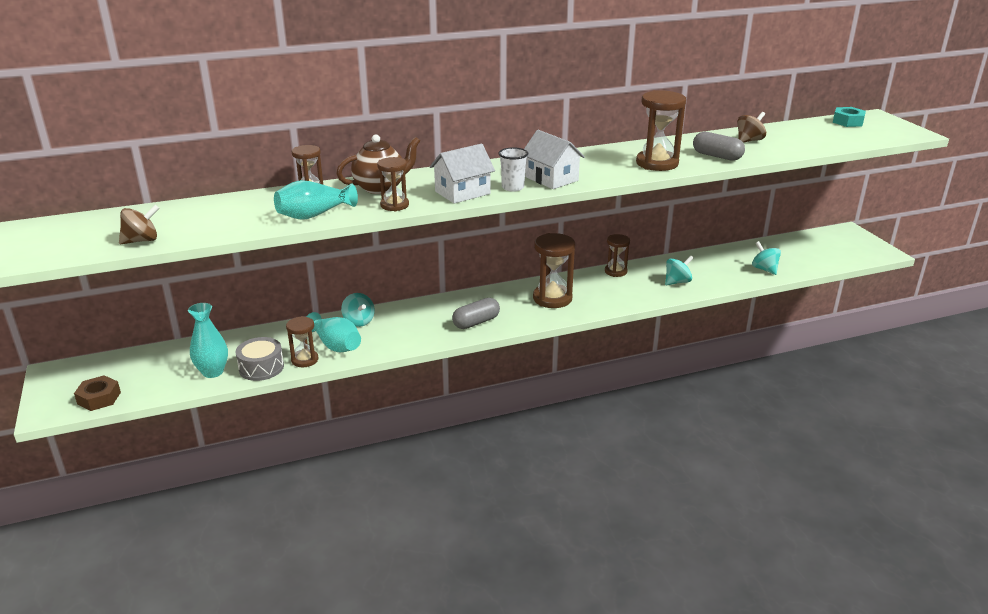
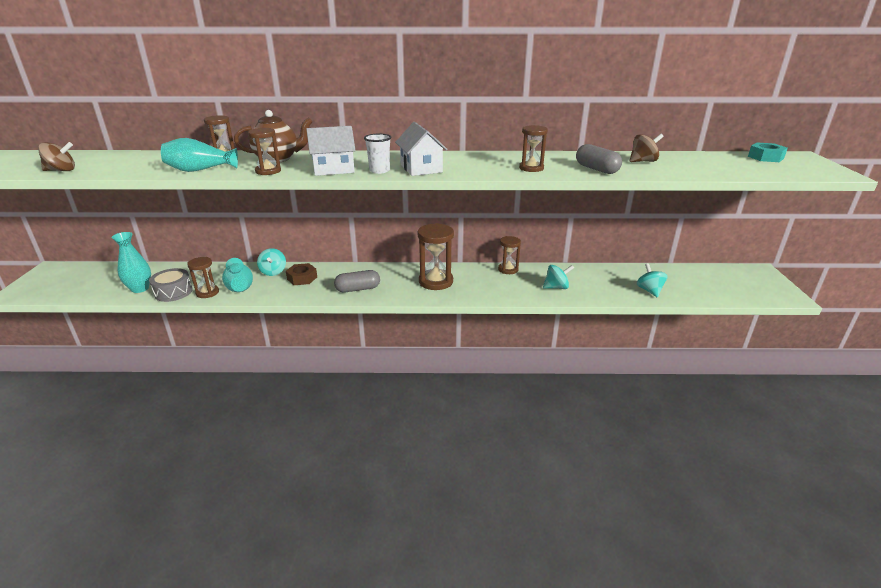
camera: 20 degrees right, 0 degrees up
brown nut [74,375,121,411] -> brown nut moved to [286,263,317,285]
brown hourglass [636,90,686,171] -> brown hourglass [519,125,548,172], size x0.61

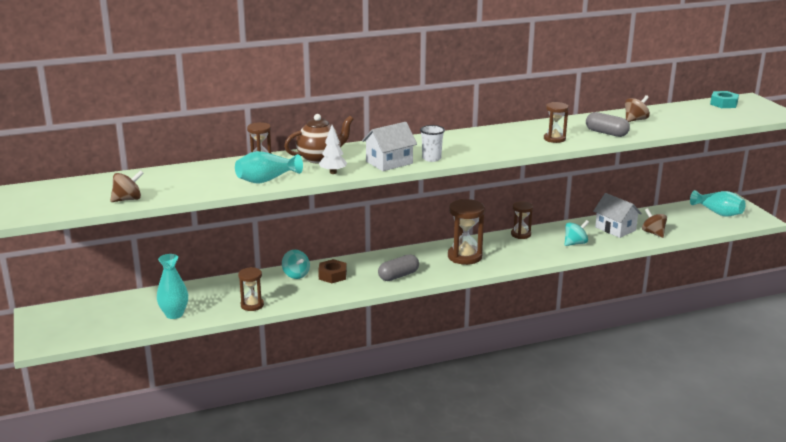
camera: 20 degrees left, 5 degrees down
grey drum [149,268,193,302] -> none
turquoise vase [222,258,253,292] -> turquoise vase moved to [690,190,746,217]
brown hourglass [248,128,281,175] -> white tree [319,125,347,174]
white house [395,122,448,176] -> white house moved to [594,193,642,238]
turquoise spinning top [637,263,667,297] -> brown spinning top [642,208,667,238]

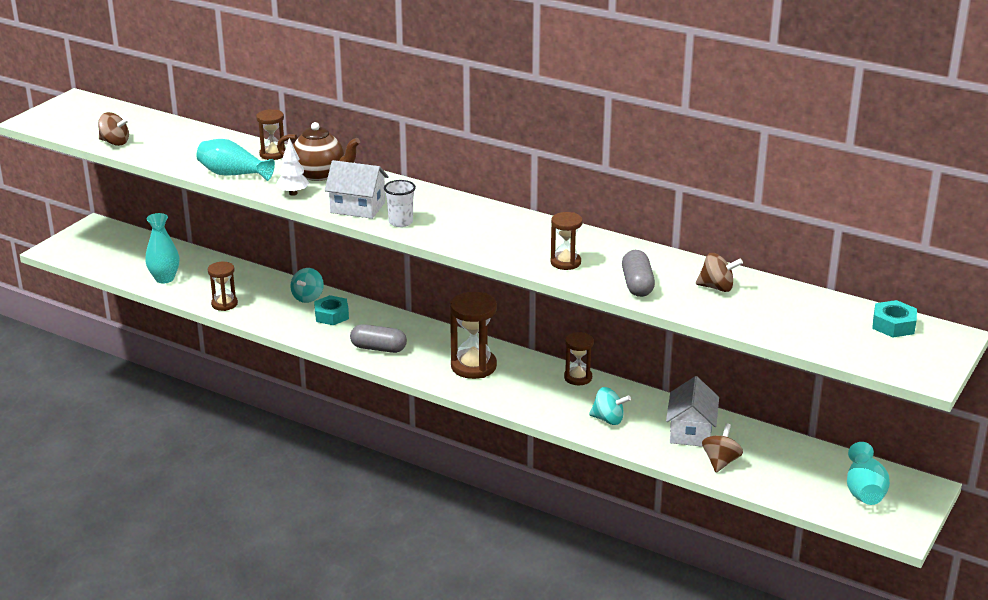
camera: 50 degrees right, 5 degrees up
brown nut [318,259,347,283] -> turquoise nut [314,295,349,325]

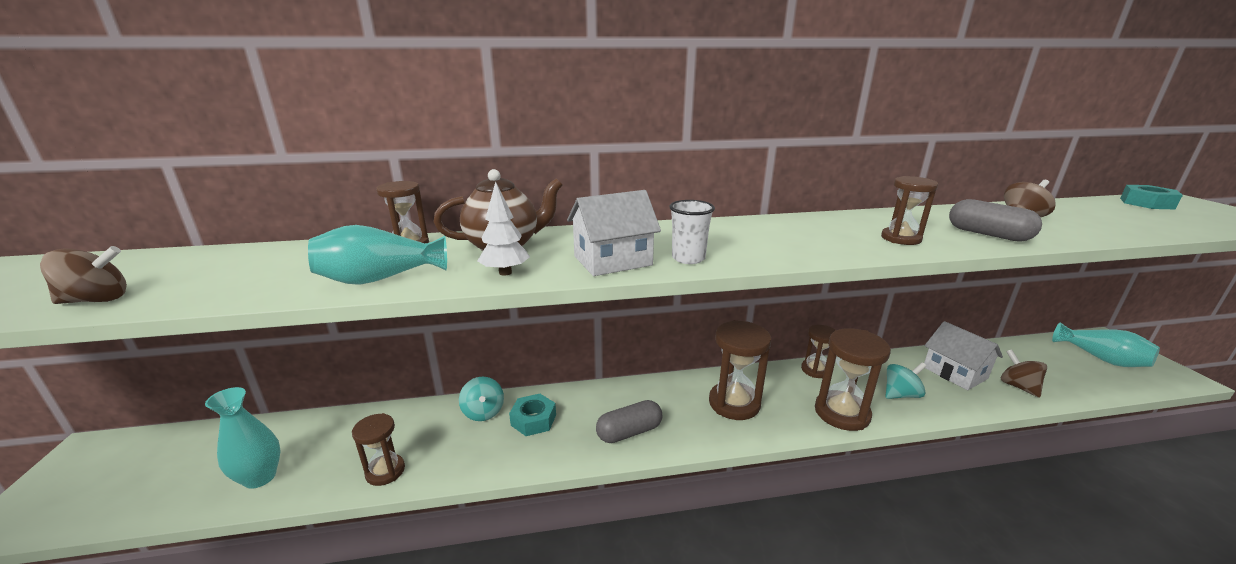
camera: 40 degrees left, 5 degrees down
none -> brown hourglass [815,328,891,431]

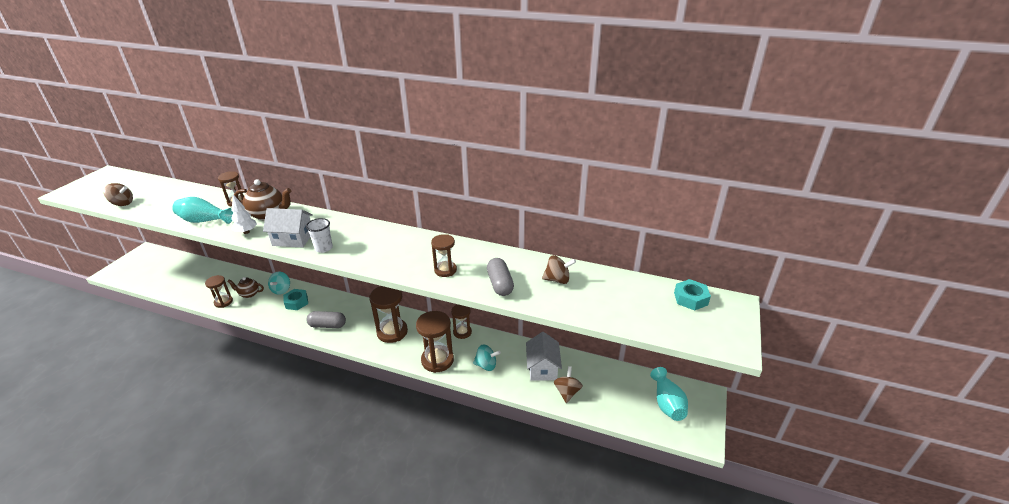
camera: 30 degrees right, 10 degrees up
turquoise vase [205,387,281,489] -> none
none -> brown teapot [227,277,264,298]

